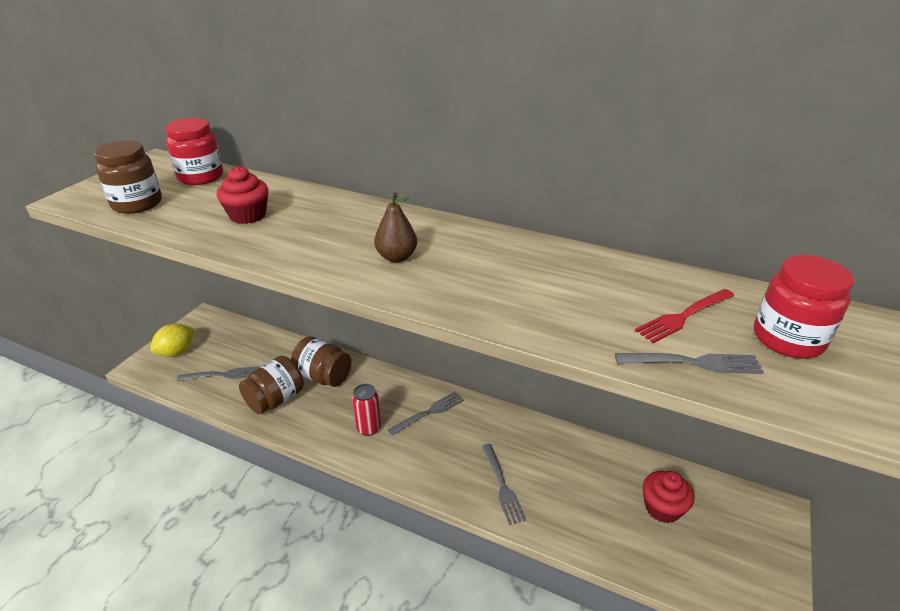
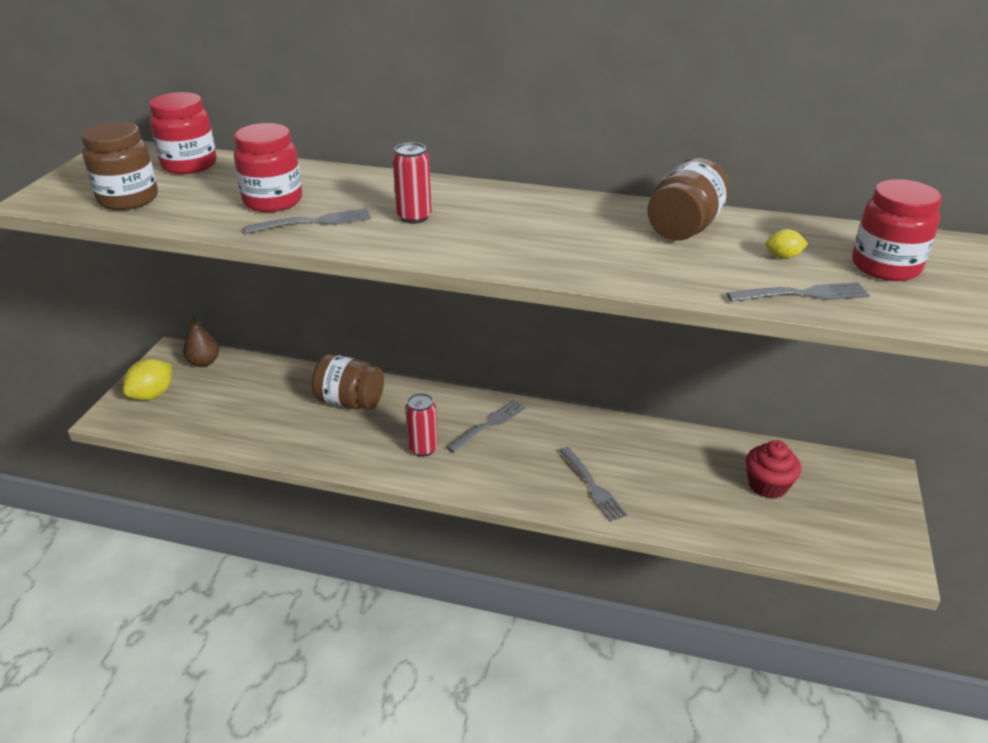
camera: 10 degrees left, 0 degrees up
grey fork [177,366,260,381] -> grey fork moved to [245,208,371,234]
red cupcake [217,166,268,224] -> red jar [234,123,302,212]
brown jar [239,356,304,415] -> brown jar moved to [647,158,730,241]
brown pear [374,192,417,262] -> brown pear moved to [183,314,219,367]
red fork [635,289,735,343] -> yellow lemon [766,229,808,259]
none -> red can [392,142,432,224]

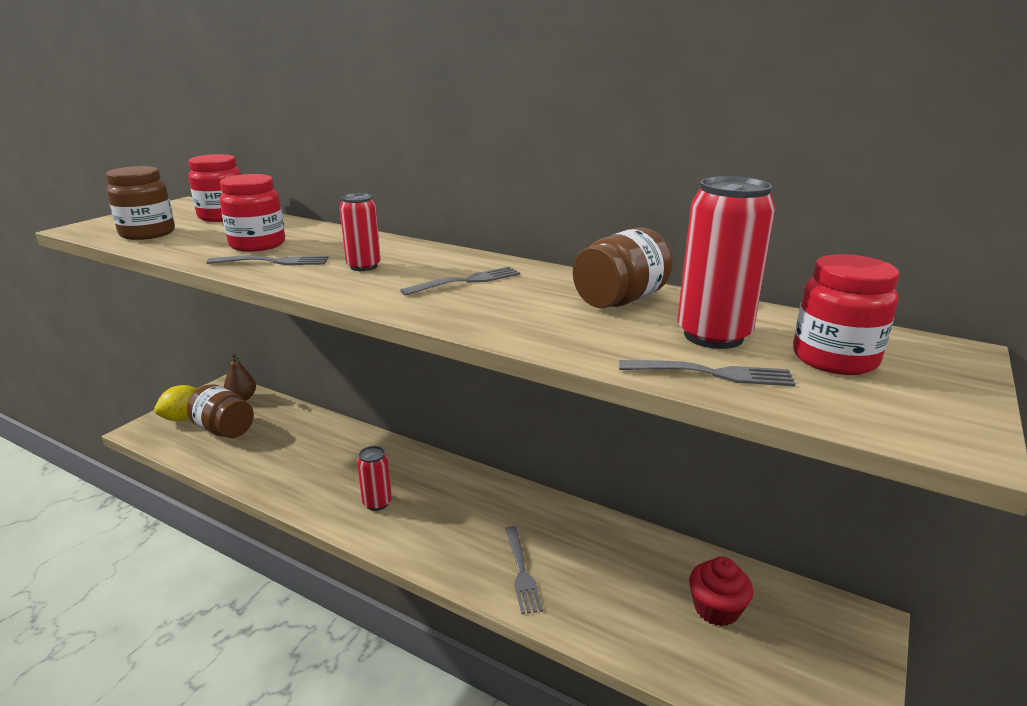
camera: 15 degrees right, 10 degrees down
brown jar [312,354,384,410] -> brown jar moved to [187,384,254,438]
grey fork [446,400,526,453] -> grey fork moved to [400,267,520,296]
yellow lemon [766,229,808,259] -> red can [677,176,775,349]

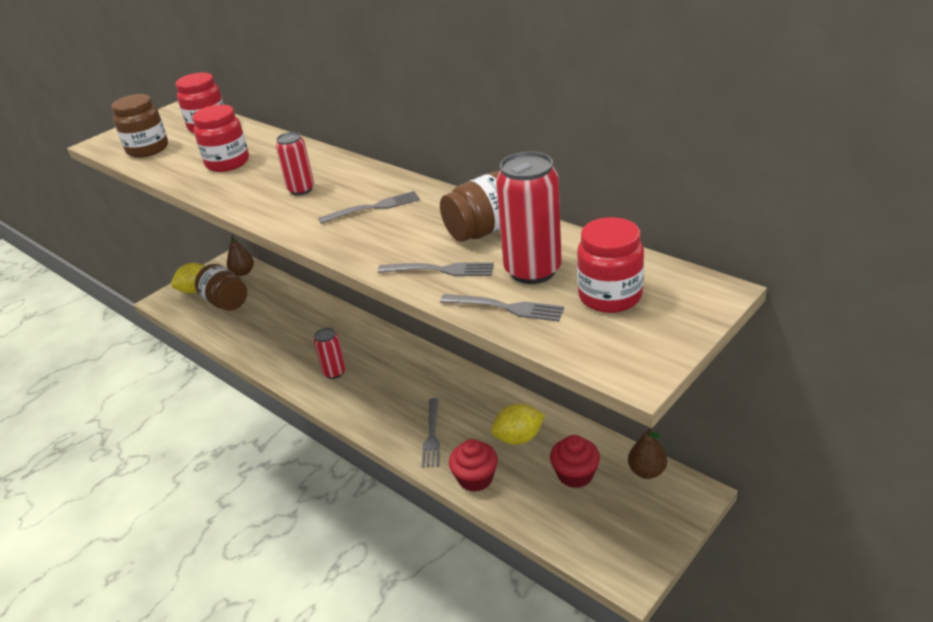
camera: 15 degrees right, 10 degrees up
grey fork [206,255,329,265] -> grey fork moved to [378,262,494,276]
none -> red cupcake [449,439,498,492]
none -> yellow lemon [491,404,545,445]
none -> brown pear [628,427,667,479]

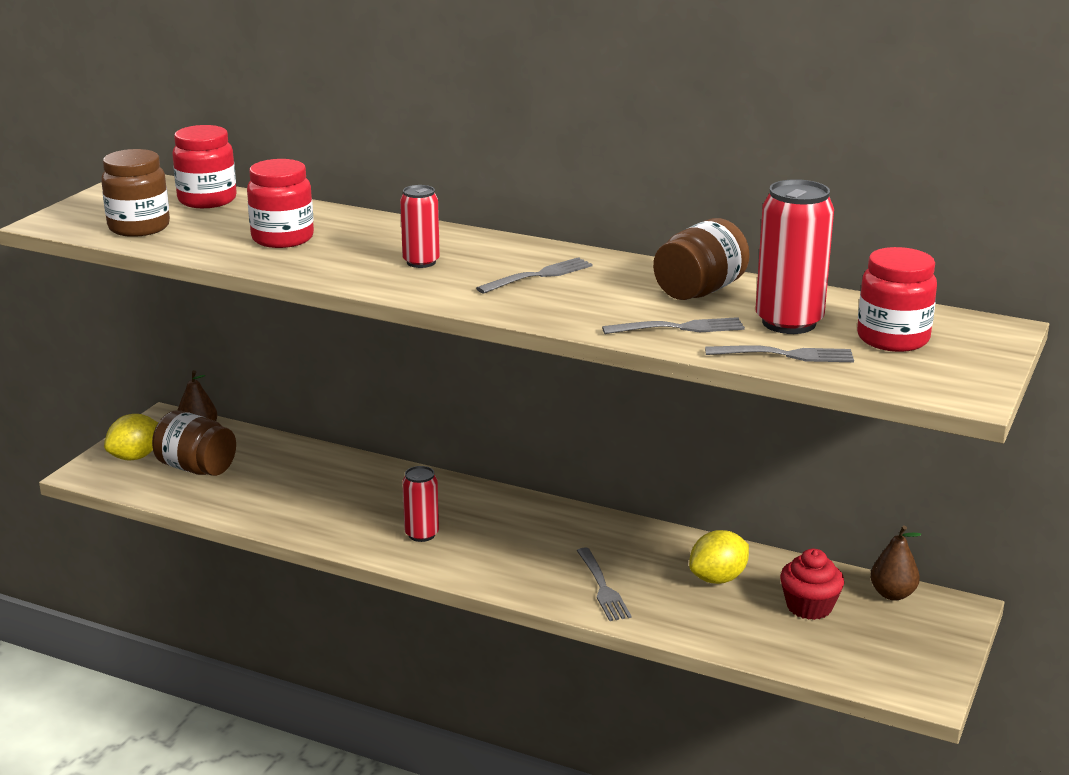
camera: 20 degrees left, 10 degrees down
red cupcake [449,439,498,492] -> none

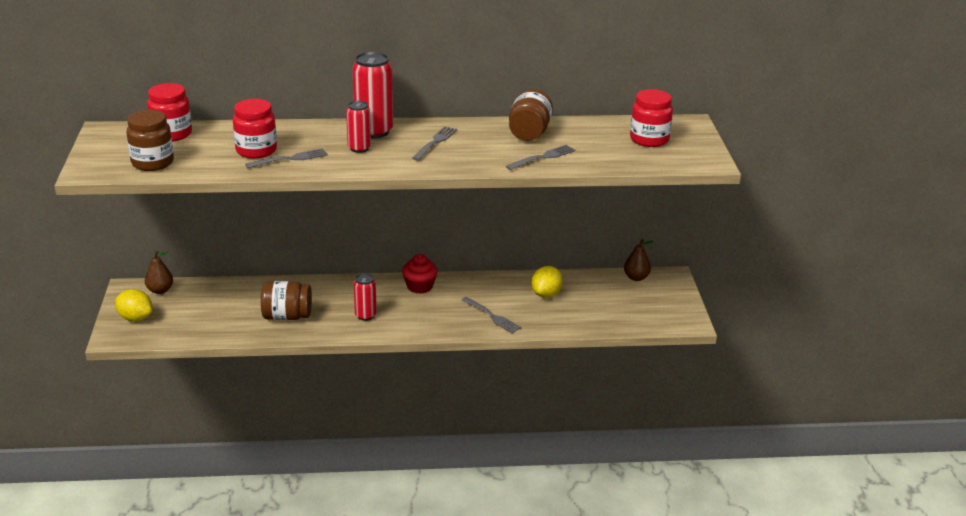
camera: 30 degrees left, 5 degrees up
yellow lemon [104,414,158,460] -> yellow lemon turned 75 degrees counterclockwise [115,289,153,321]
brown jar [152,410,236,476] -> brown jar moved to [261,281,312,320]
grey fork [705,345,854,362] -> grey fork moved to [245,148,328,168]
red can [755,179,834,334] -> red can moved to [352,52,393,138]
red cupcake [780,549,844,620] -> red cupcake moved to [402,254,438,294]

